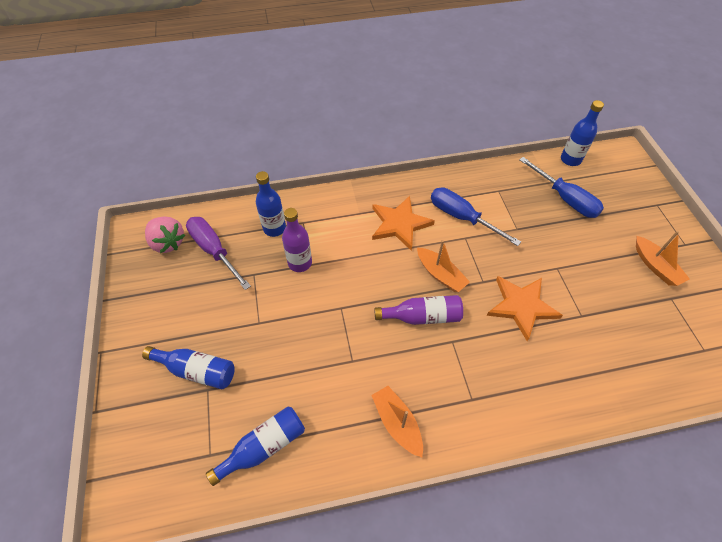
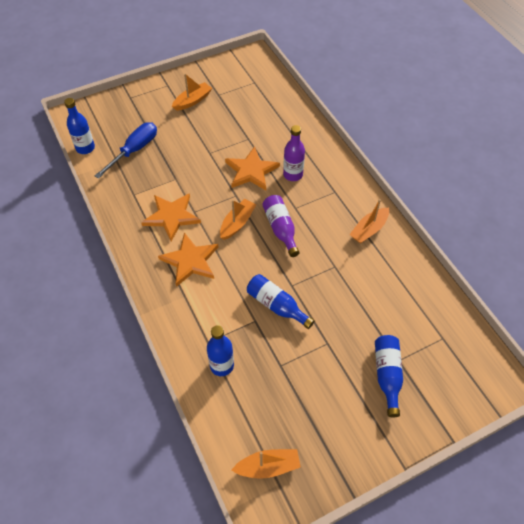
camera: 105 degrees left, 0 degrees up
pink strawberry [145,216,185,253] -> orange boat [232,449,301,479]
purple screwdriver [186,217,251,290] -> none
blue bottle [206,406,305,486] -> blue bottle moved to [247,274,315,329]
purple bottle [282,208,312,272] -> purple bottle moved to [283,125,305,181]
blue screwdriver [431,188,521,246] -> orange star [141,193,201,242]

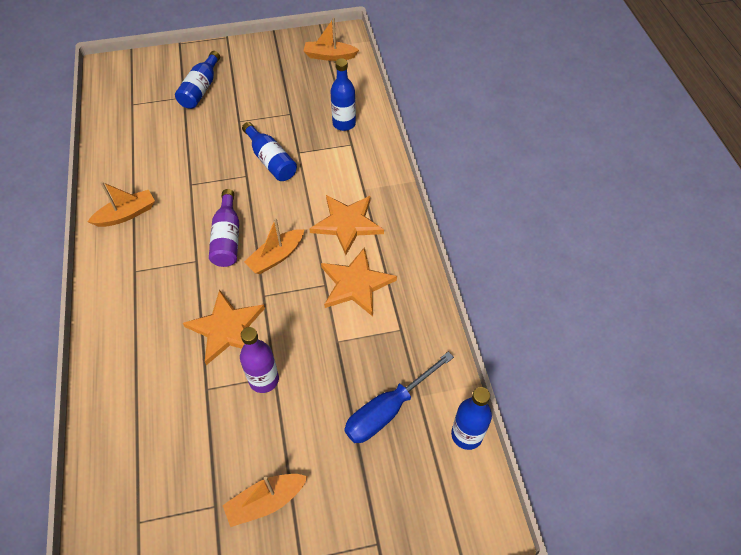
camera: 165 degrees left, 0 degrees up
purple bottle [283,125,305,181] -> purple bottle moved to [240,327,279,393]

